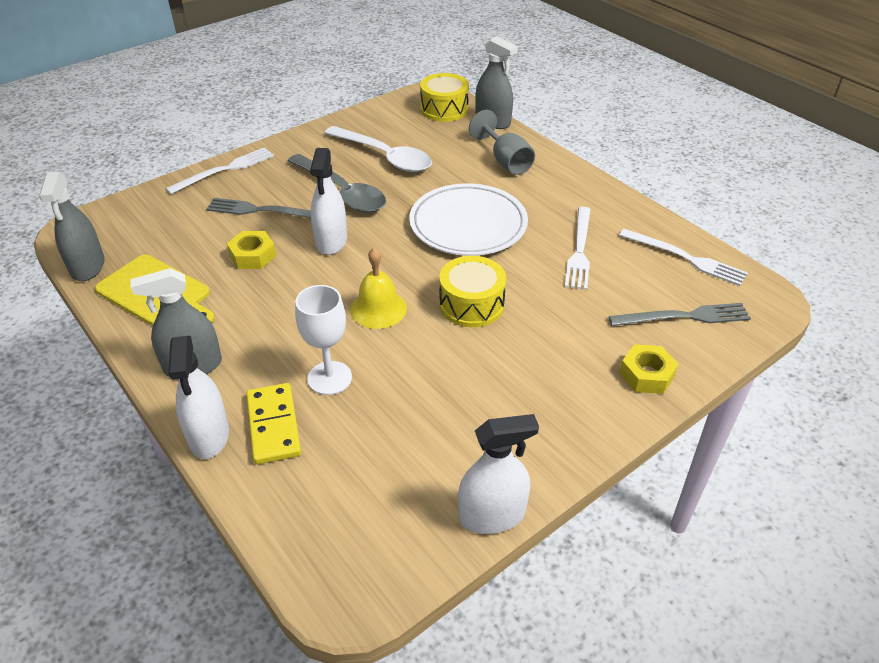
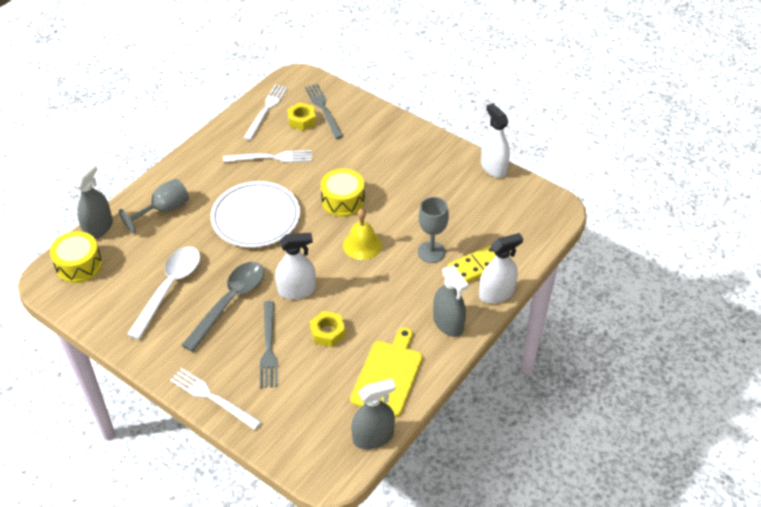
camera: 105 degrees left, 5 degrees up
white goblet [295,285,352,395] -> grey goblet [418,197,449,263]
yellow nut [619,344,678,394] -> yellow nut moved to [287,102,316,131]

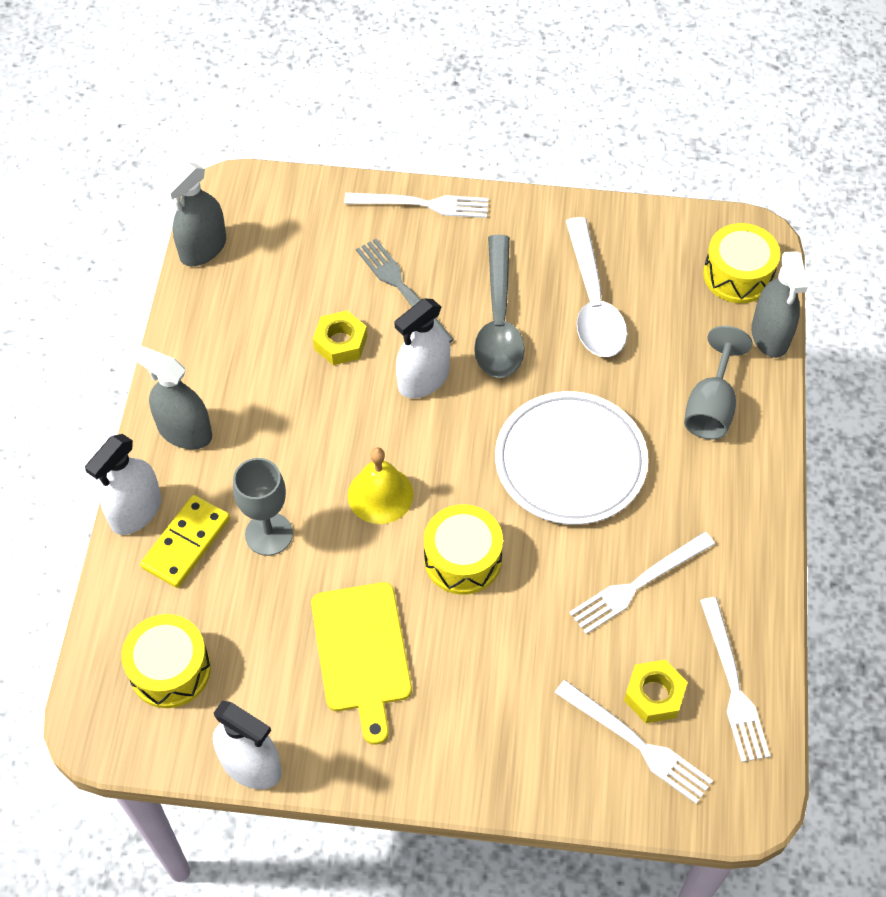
camera: 150 degrees right, 10 degrees up
grey fork [305,84,343,139] -> white fork [555,680,713,804]
yellow cutting board [350,327,423,417] -> yellow cutting board moved to [311,582,412,745]
none -> yellow drum [121,614,211,708]

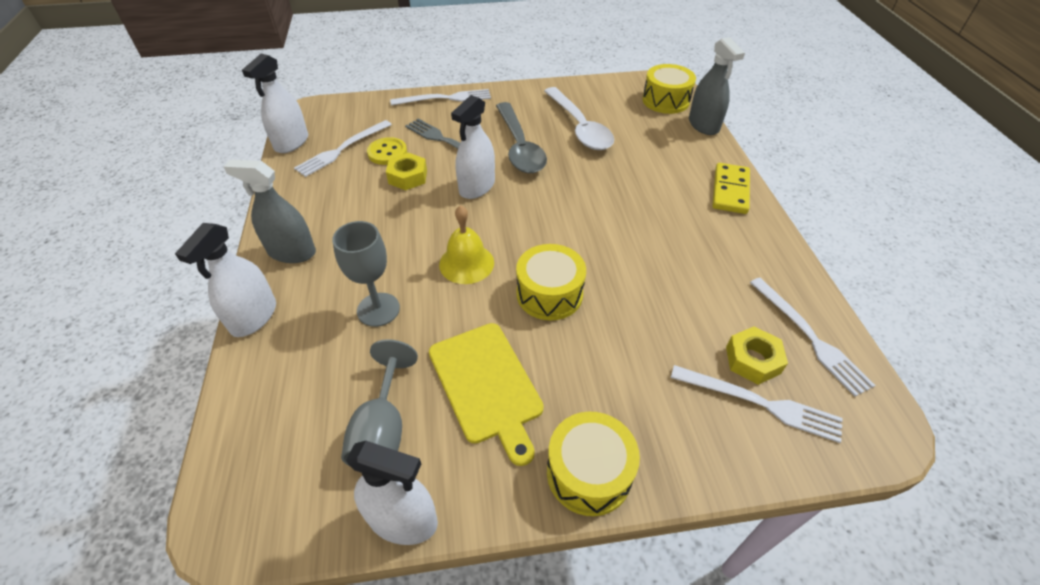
camera: 15 degrees left, 10 degrees down
yellow drum [121,614,211,708] -> yellow drum moved to [547,412,640,516]
yellow domino [140,495,230,588] -> yellow domino moved to [712,163,750,214]
grey spray bottle [162,163,226,266] -> white spray bottle [242,54,308,153]
white plate [495,391,648,525] -> none
white fork [569,532,715,634] -> white fork moved to [294,120,392,177]
grey goblet [684,326,753,440] -> grey goblet moved to [341,339,418,466]
none -> yellow button [367,137,407,165]

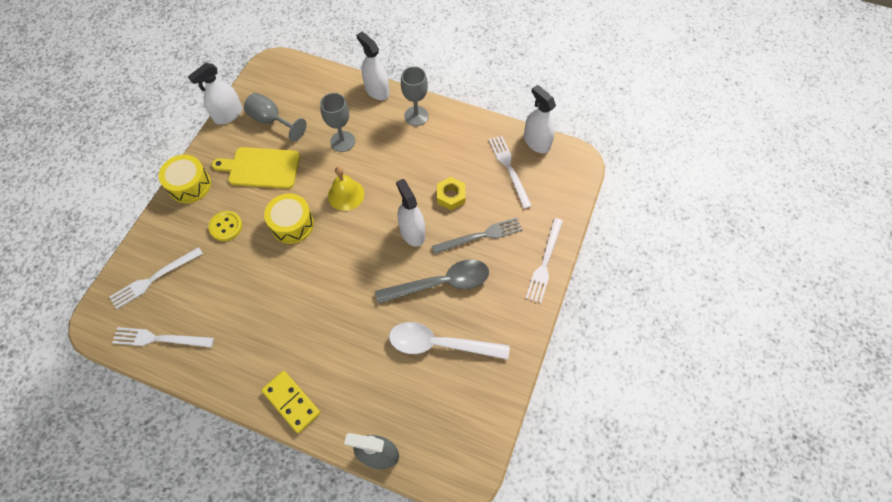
camera: 120 degrees right, 15 degrees up
grey spray bottle [223,160,316,263] -> grey goblet [401,66,429,126]
yellow button [367,137,407,165] -> yellow button moved to [209,211,242,241]
grey spoon [496,102,547,173] -> grey spoon turned 150 degrees clockwise [375,259,489,304]
yellow drum [642,64,696,114] -> none
yellow nut [726,327,788,385] -> none

